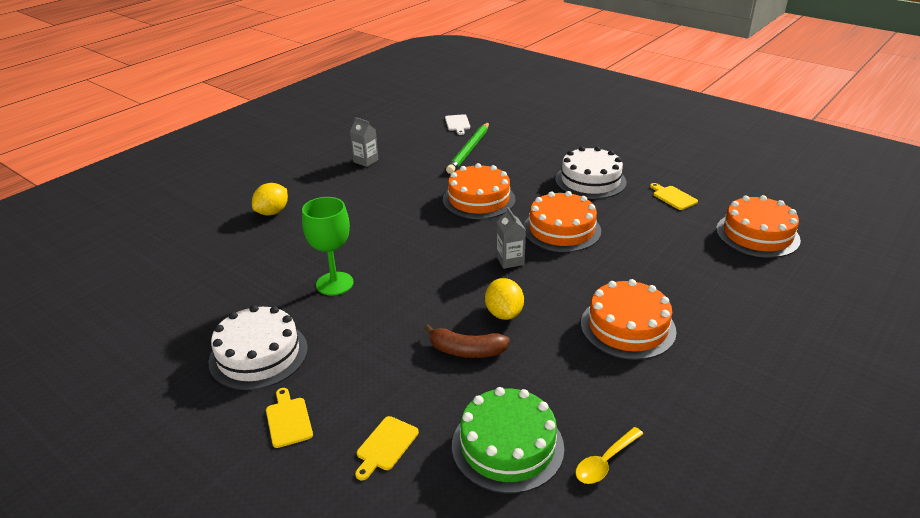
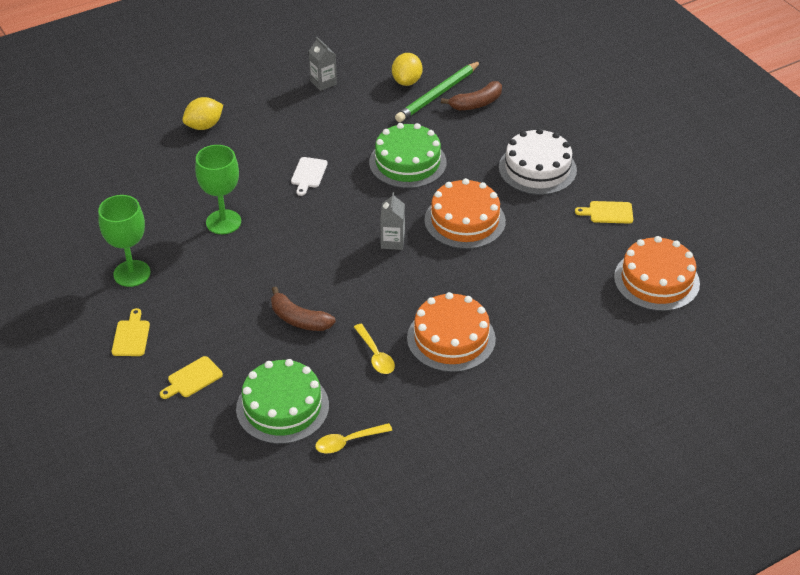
camera: 20 degrees right, 10 degrees up
white cake [209,305,308,390] -> green goblet [98,195,150,287]
orange cake [443,163,515,219] -> green cake [369,123,447,188]
white cutting board [445,114,470,135] -> white cutting board moved to [291,157,328,196]
yellow lemon [485,278,524,320] -> yellow lemon moved to [392,53,422,86]
yellow cutting board [650,183,698,210] -> yellow cutting board turned 75 degrees counterclockwise [575,201,633,224]
none -> yellow spoon [354,324,395,374]
none -> brown banana [441,81,502,110]

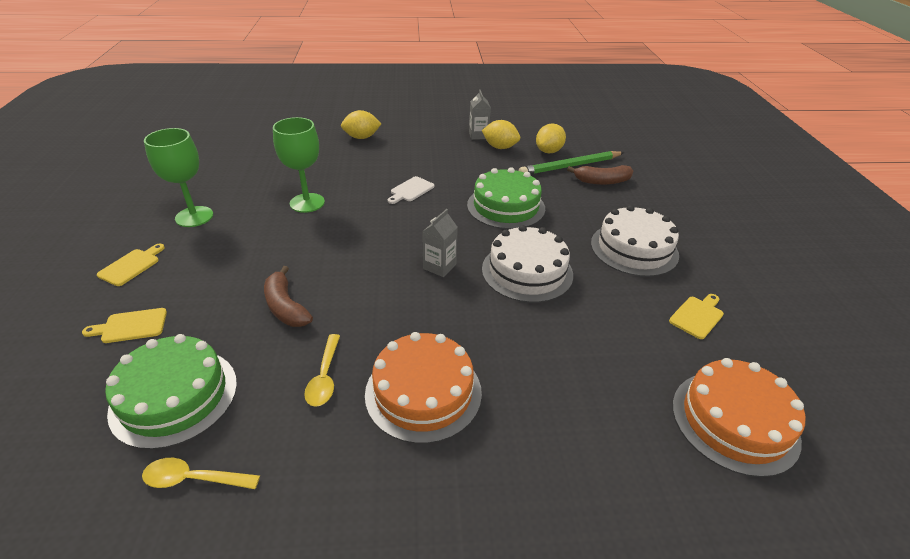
camera: 25 degrees right, 5 degrees down
orange cake [424,178,506,249] -> white cake [482,225,573,303]
yellow cutting board [575,201,633,224] -> yellow cutting board turned 105 degrees clockwise [669,294,724,339]
none -> yellow lemon [482,120,520,149]

